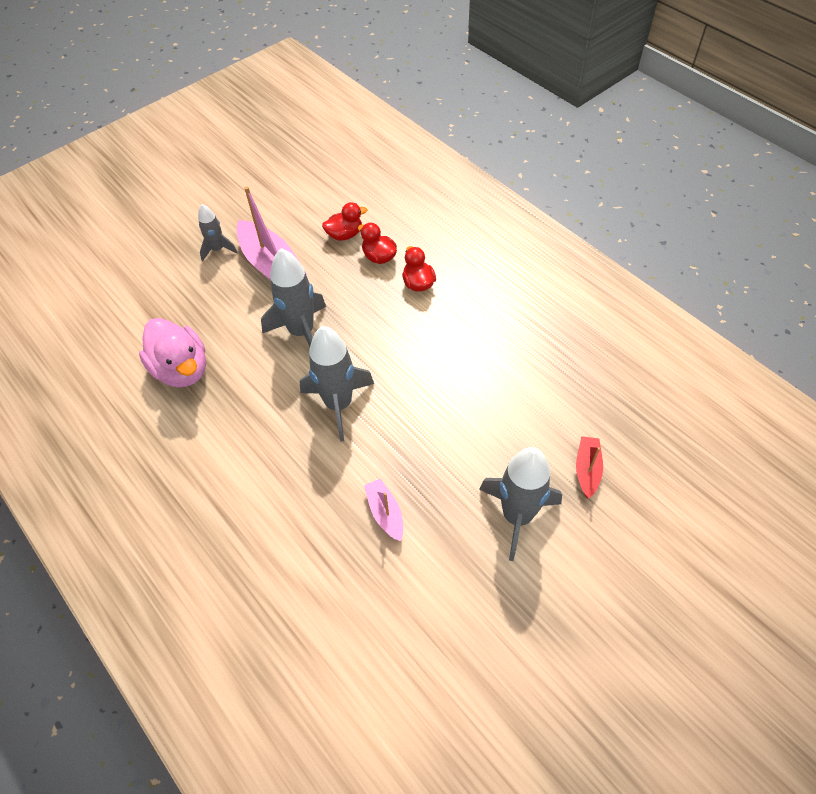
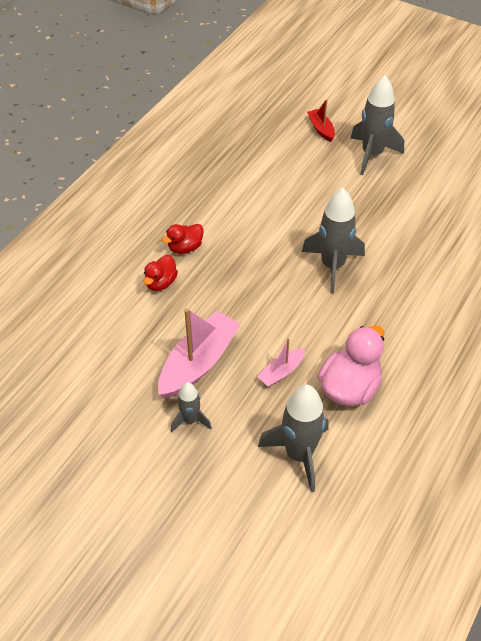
camera: 110 degrees left, 5 degrees down
grey rocket [261,248,326,347] -> grey rocket moved to [258,384,329,492]
red duck [322,202,367,241] -> none
pink boat [364,478,403,541] -> pink boat moved to [257,338,305,387]
red boat [576,436,603,499] -> red boat turned 75 degrees clockwise [307,99,335,142]

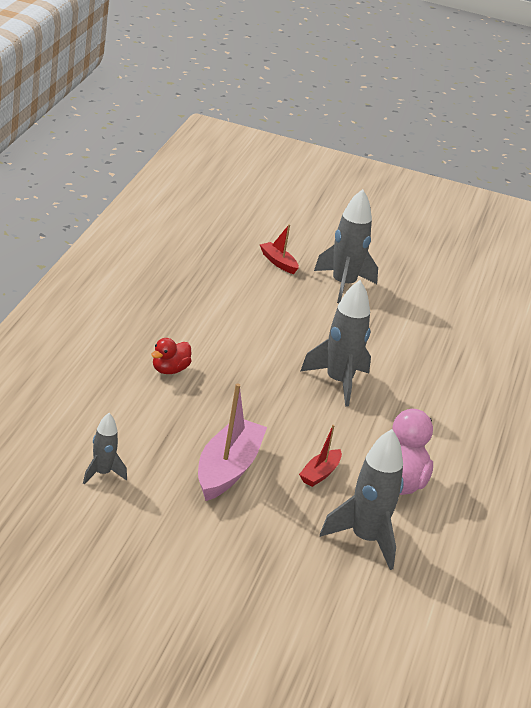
camera: 20 degrees left, 20 degrees down
red duck [144,255,178,291] -> none
grey rocket [171,382,212,432] -> grey rocket moved to [83,413,127,484]
pink boat [257,338,305,387] -> red boat [299,425,342,487]

